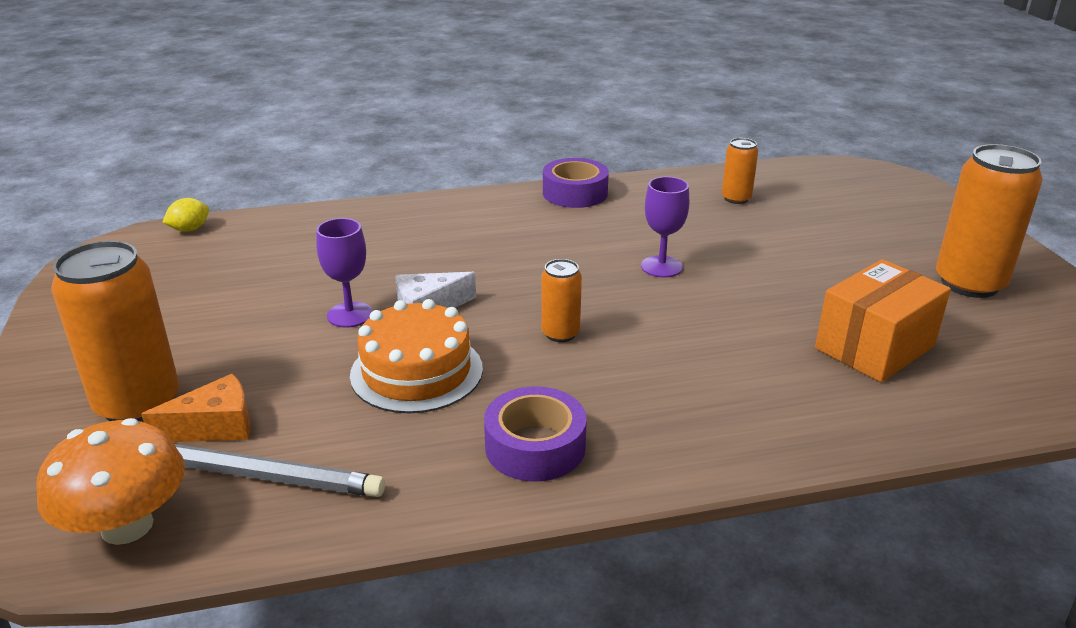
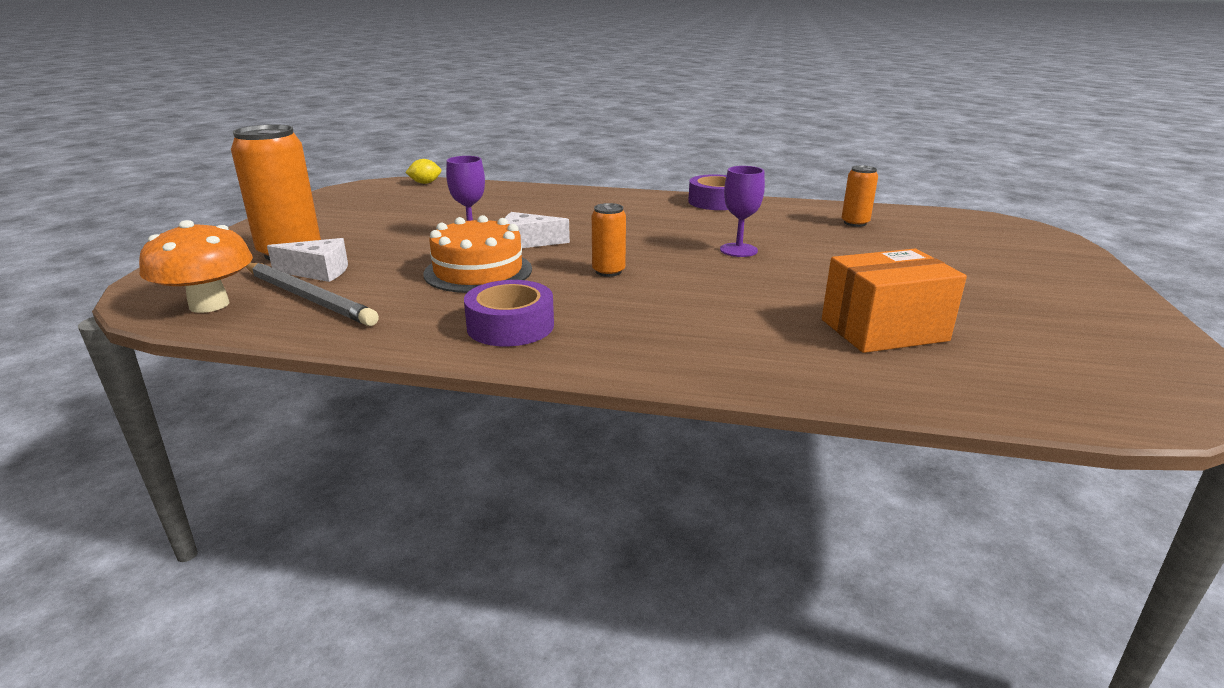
camera: 25 degrees right, 5 degrees down
orange cheese [141,373,250,442] -> white cheese [267,238,348,282]
orange can [936,144,1043,298] -> none

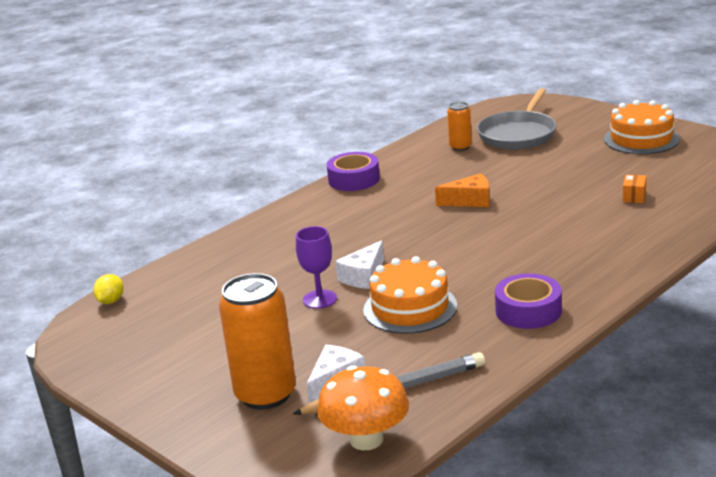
camera: 55 degrees left, 0 degrees up
orange can [592,203,626,277] -> none
purple goblet [720,166,765,257] -> orange cheese [435,173,490,207]
orange box [822,249,967,353] -> orange box [623,175,646,203], size x0.42
none -> grey pan [477,88,556,150]
none -> orange cake [604,100,680,154]

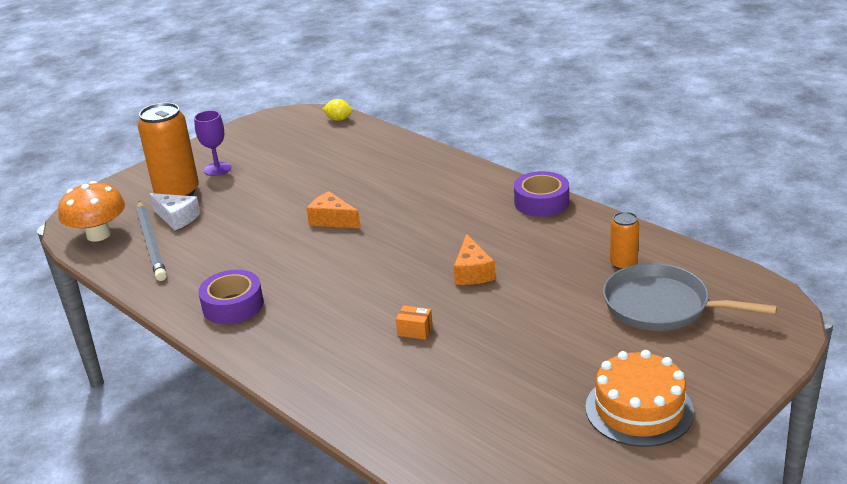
camera: 90 degrees right, 5 degrees up
purple goblet [296,226,337,309] -> purple goblet moved to [194,110,231,176]
white cheese [335,240,384,289] -> orange cheese [307,191,361,228]
orange cake [363,256,457,334] -> none
orange box [623,175,646,203] -> orange box moved to [396,305,433,340]

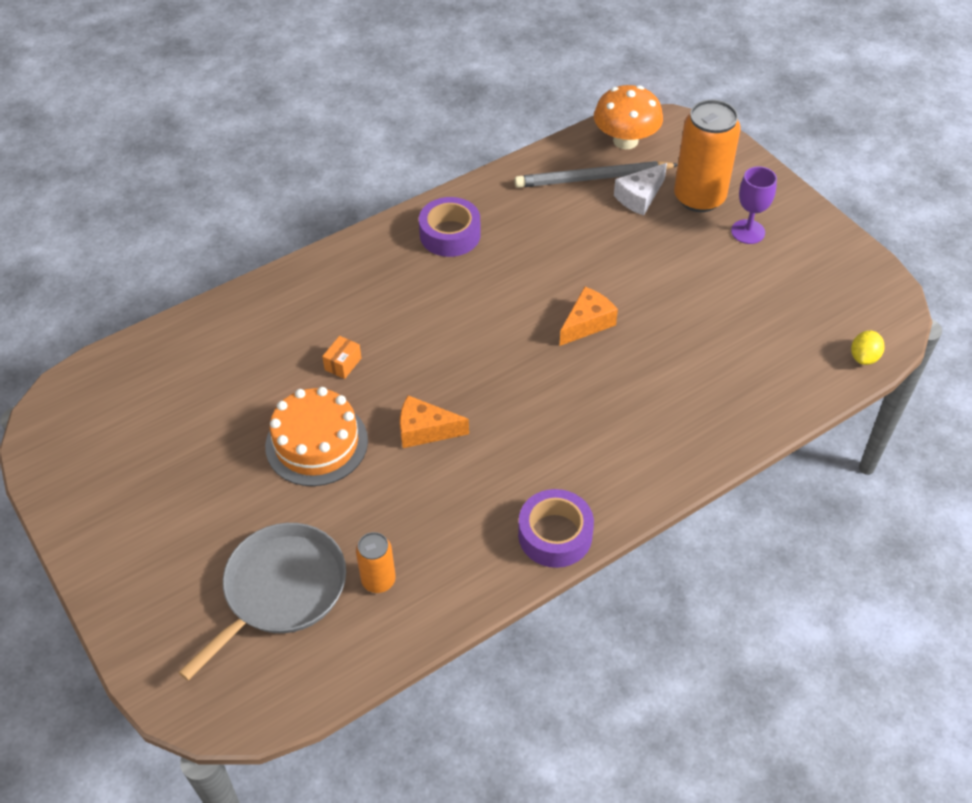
camera: 100 degrees right, 20 degrees up
orange cake [585,350,694,447] -> orange cake moved to [265,387,368,486]

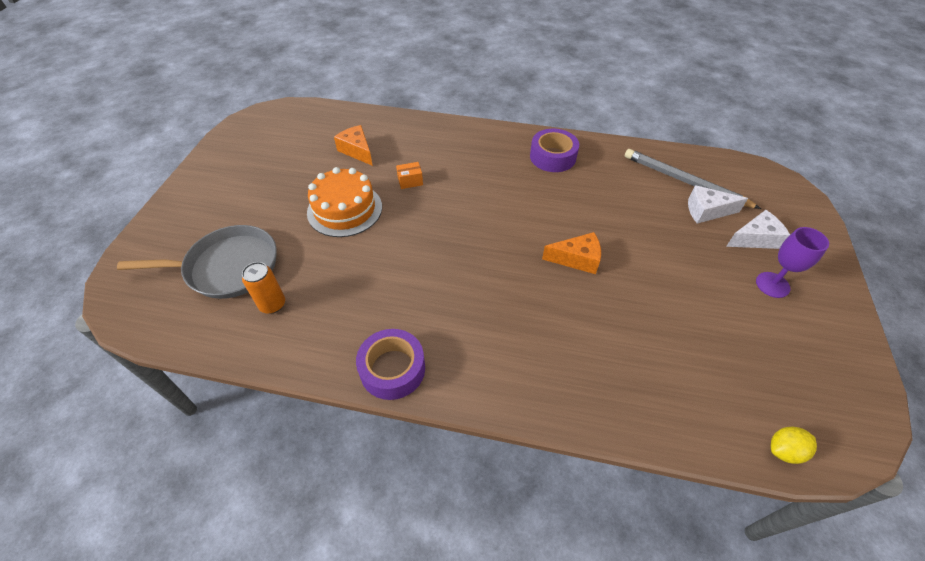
camera: 45 degrees right, 0 degrees up
orange cheese [400,395,469,448] -> orange cheese moved to [334,125,373,166]
orange mushroom [594,85,663,149] -> none
orange can [674,100,741,212] -> white cheese [726,210,790,249]

